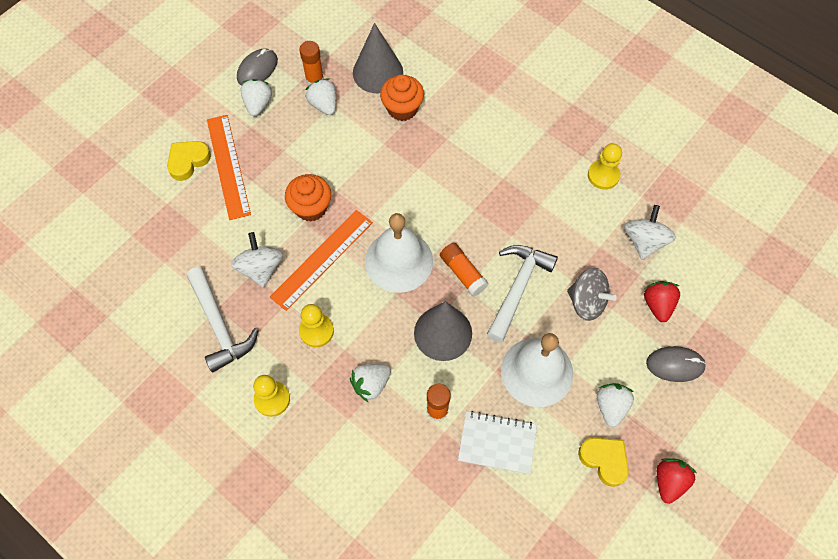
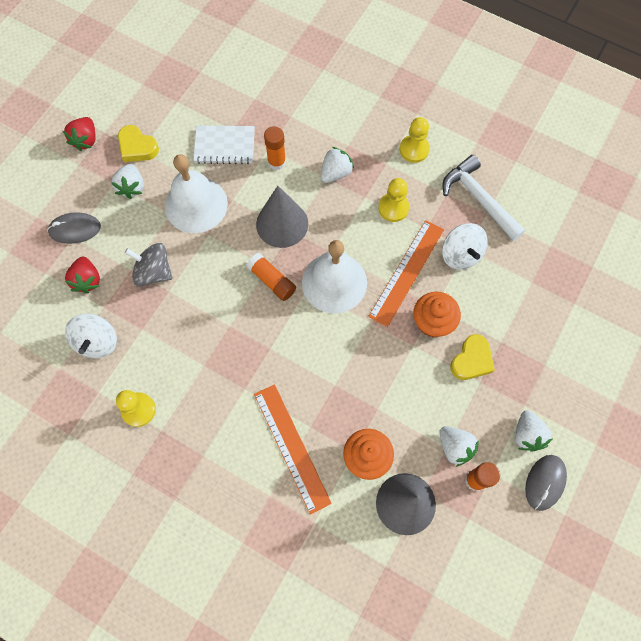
camera: 170 degrees right, 5 degrees up
yellow heart [167,141,211,181] -> yellow heart moved to [450,334,495,380]
orange ruler [207,115,251,220] -> orange ruler moved to [254,384,332,514]
white hammer [487,245,558,343] -> none

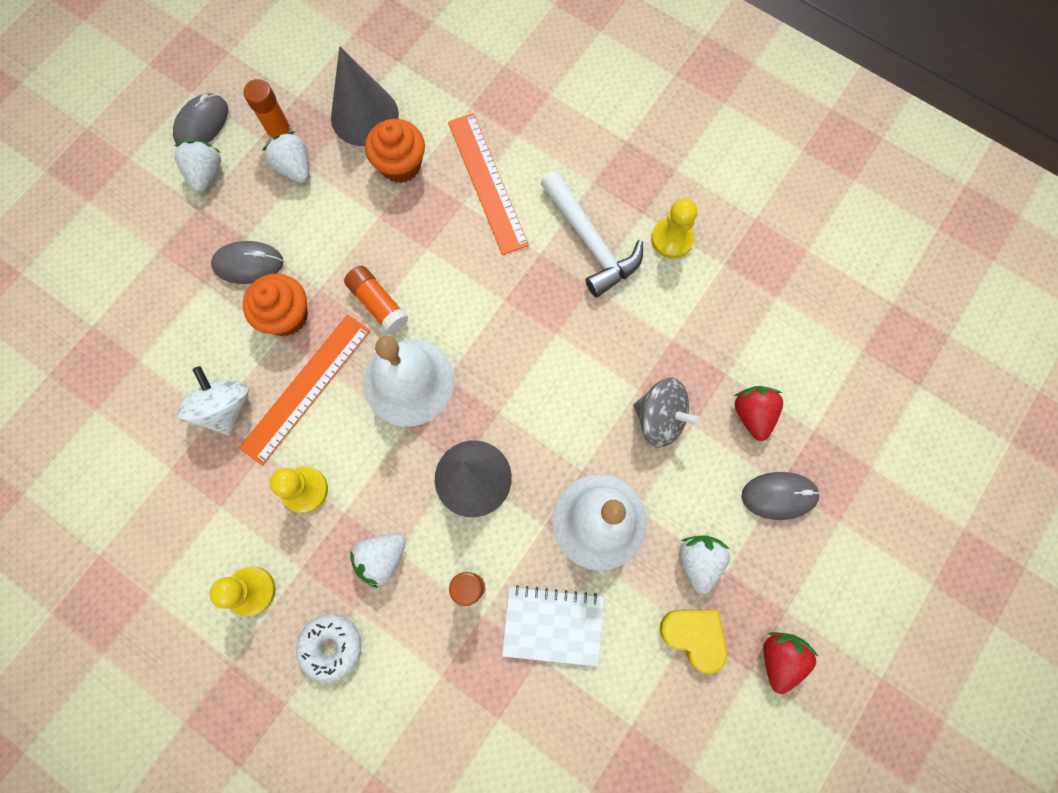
camera: 175 degrees left, 5 degrees up
white spinning top [65,314,117,358] -> none
orange glue stick [246,253,296,301] -> orange glue stick moved to [344,266,409,334]
white hammer [443,155,525,241] -> white hammer moved to [540,171,643,297]
yellow heart [450,334,495,380] -> grey mouse [211,241,283,284]
none -> white donut [296,614,362,682]

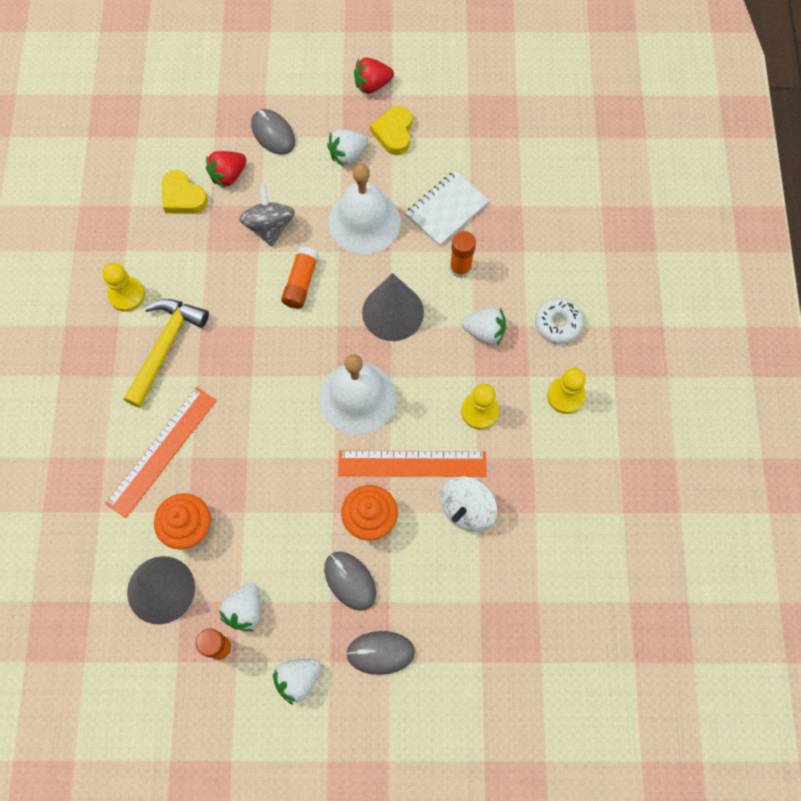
camera: 125 degrees left, 5 degrees down
grey mouse [173,94,228,144] -> grey mouse moved to [346,631,415,675]
orange glue stick [344,266,409,334] -> orange glue stick moved to [281,246,319,309]
white notebook [502,585,604,667] -> white notebook turned 75 degrees clockwise [406,171,489,246]
white hammer [540,171,643,297] -> yellow hammer [123,299,209,408]
none -> yellow heart [162,170,208,214]

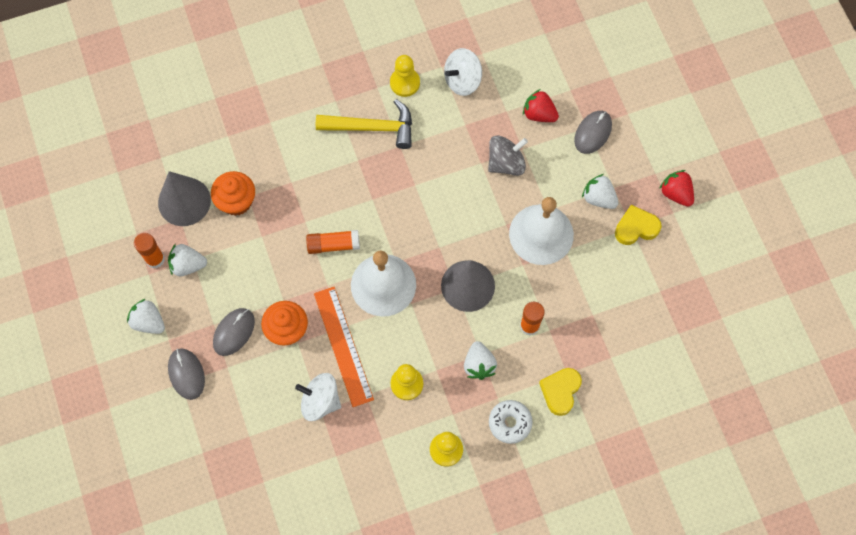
camera: 70 degrees right, 0 degrees up
orange ruler [105,387,217,518] -> none
yellow heart [162,170,208,214] -> yellow heart moved to [539,368,582,416]
orange glue stick [281,246,319,309] -> orange glue stick moved to [306,230,360,254]
white notebook [406,171,489,246] -> none
none -> white spinning top [444,48,482,96]

